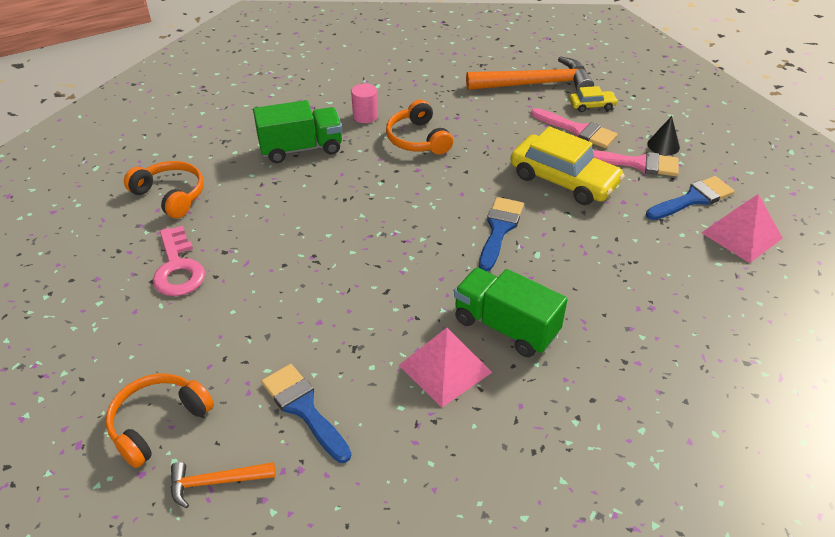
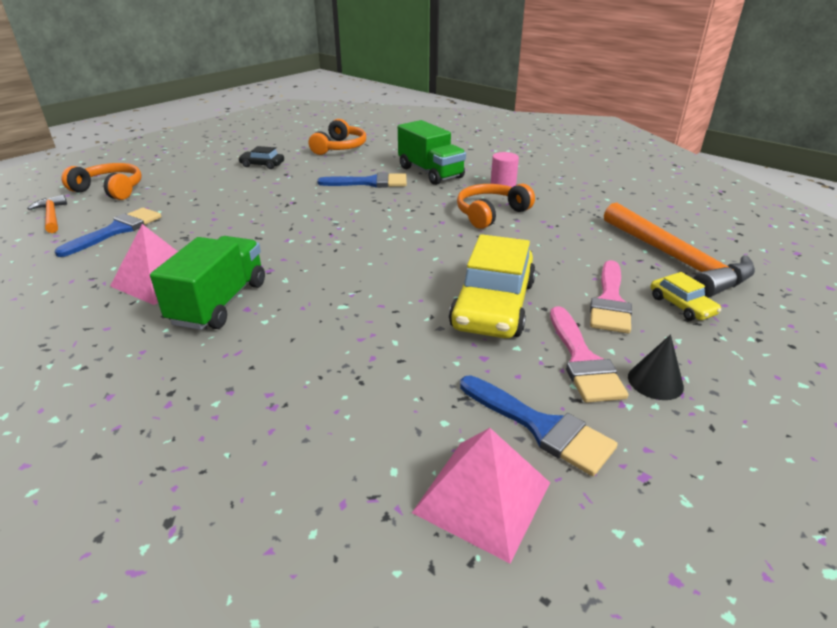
camera: 70 degrees right, 10 degrees down
pink key [153,226,205,296] -> black car [238,146,284,169]
blue brush [479,197,524,271] -> blue brush moved to [317,172,407,188]

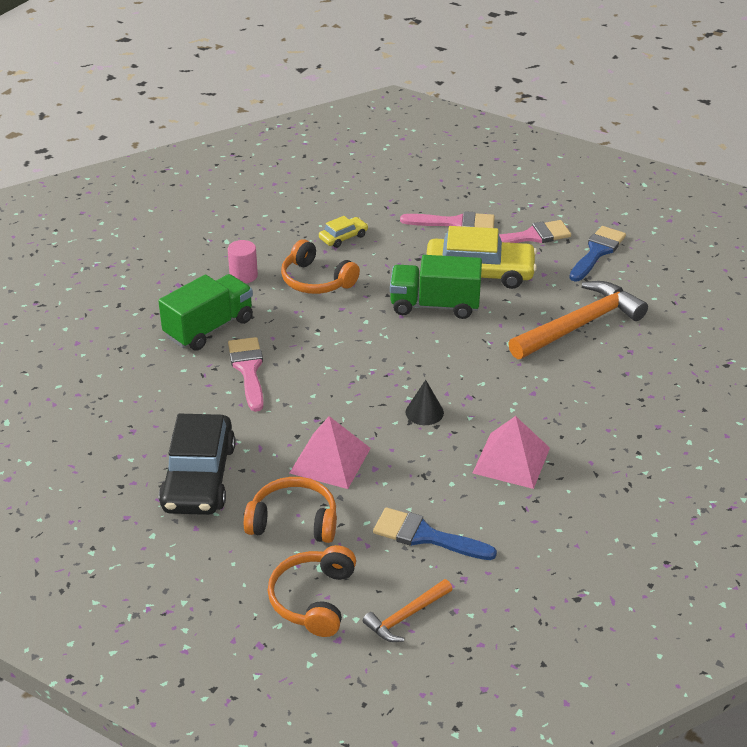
camera: 100 degrees left, 5 degrees up
green truck [150,236,265,330] -> green truck moved to [390,255,482,319]
black car [238,146,284,169] -> black car [159,414,236,515], size x2.12
orange headphones [309,119,366,155] -> orange headphones moved to [244,477,337,543]
blue brush [317,172,407,188] -> pink brush [228,337,264,412]
pink pyramid [412,428,550,563] -> pink pyramid moved to [290,416,371,489]
orange hammer [604,202,755,298] -> orange hammer moved to [508,281,648,359]
black cone [628,334,684,400] -> black cone moved to [405,380,444,425]
yellow car [650,272,721,321] -> yellow car moved to [319,216,368,248]

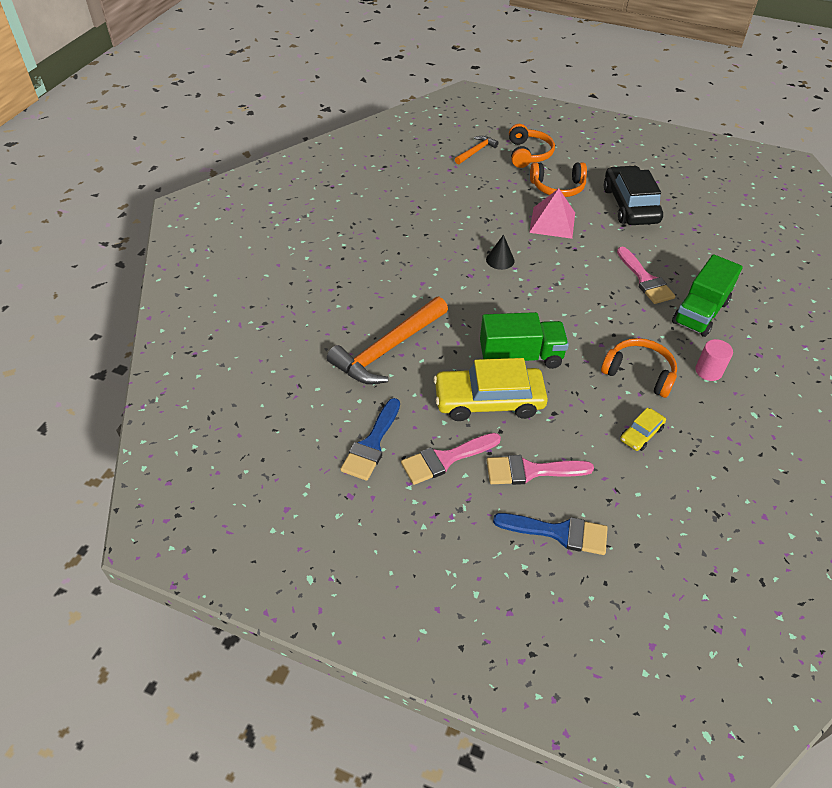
camera: 170 degrees right, 10 degrees up
blue brush [373,507,497,560] -> blue brush moved to [493,513,607,555]
pink pyramid [473,416,550,489] -> none

